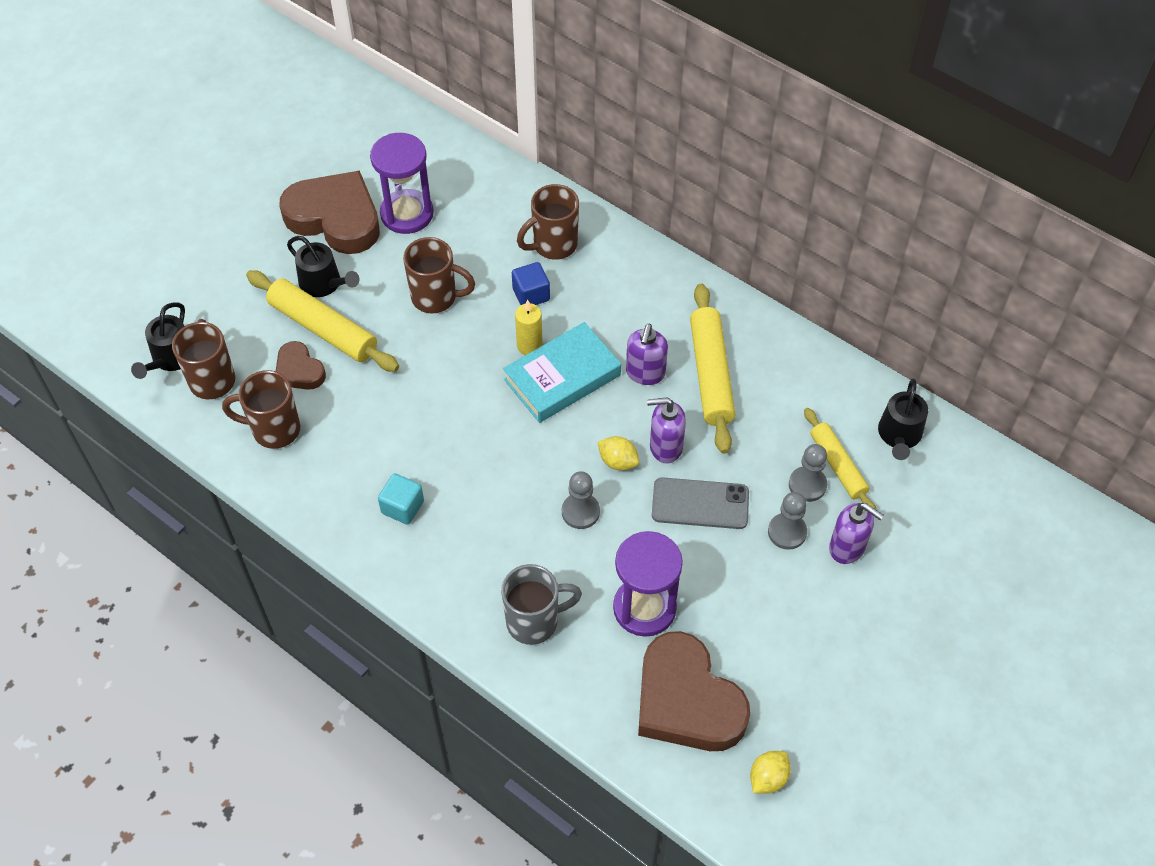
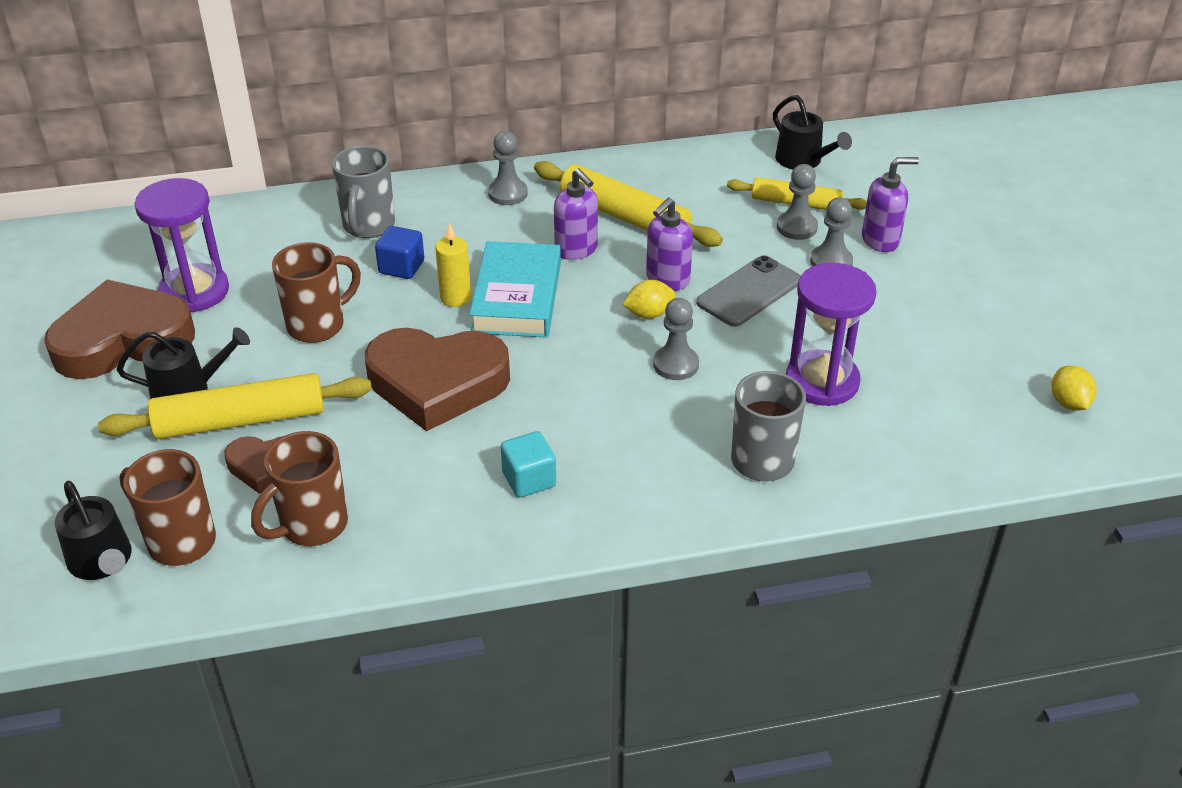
camera: 50 degrees left, 15 degrees down
brown mug [517,184,579,260] -> grey mug [332,146,395,238]
brown heart [638,631,750,751] -> brown heart moved to [365,328,510,431]
none -> grey pawn [488,131,528,205]

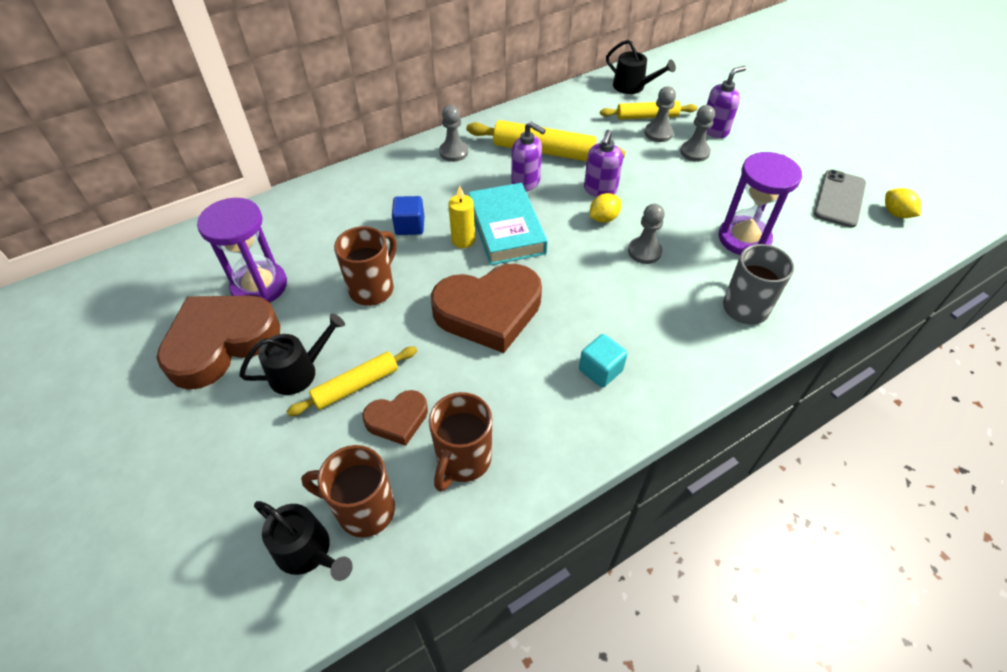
camera: 20 degrees left, 10 degrees up
yellow rolling pin [98,373,372,439] -> yellow rolling pin [286,346,417,416], size x0.64
grey mug [332,146,395,238] -> none
grey phone [696,255,801,327] -> grey phone moved to [814,170,866,228]

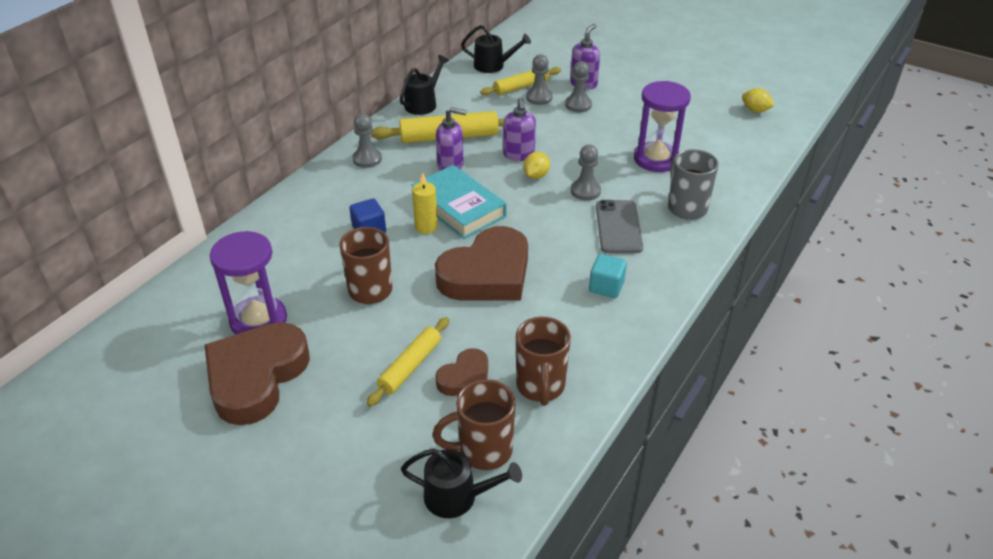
camera: 25 degrees left, 10 degrees down
black watering can [239,314,345,395] -> black watering can moved to [400,55,449,115]
grey phone [814,170,866,228] -> grey phone moved to [596,200,643,253]

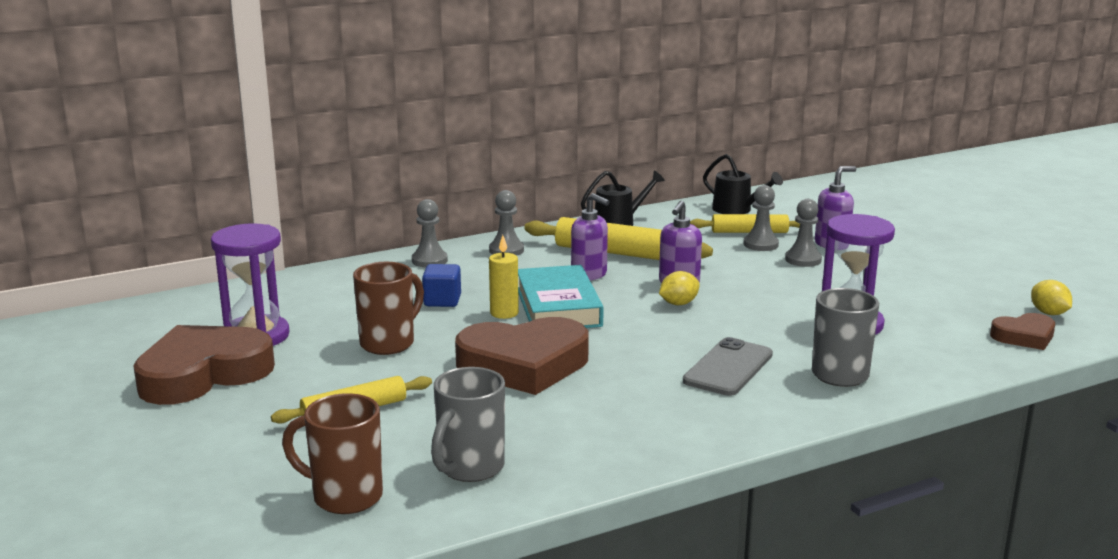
camera: 30 degrees right, 20 degrees down
black watering can [401,449,522,518] -> none
brown heart [435,348,488,396] -> brown heart moved to [990,313,1055,350]
brown mug [516,317,571,406] -> grey mug [431,367,505,482]
grey pawn [571,145,601,201] -> grey pawn moved to [412,199,448,267]
turquoise cube [589,254,627,298] -> none

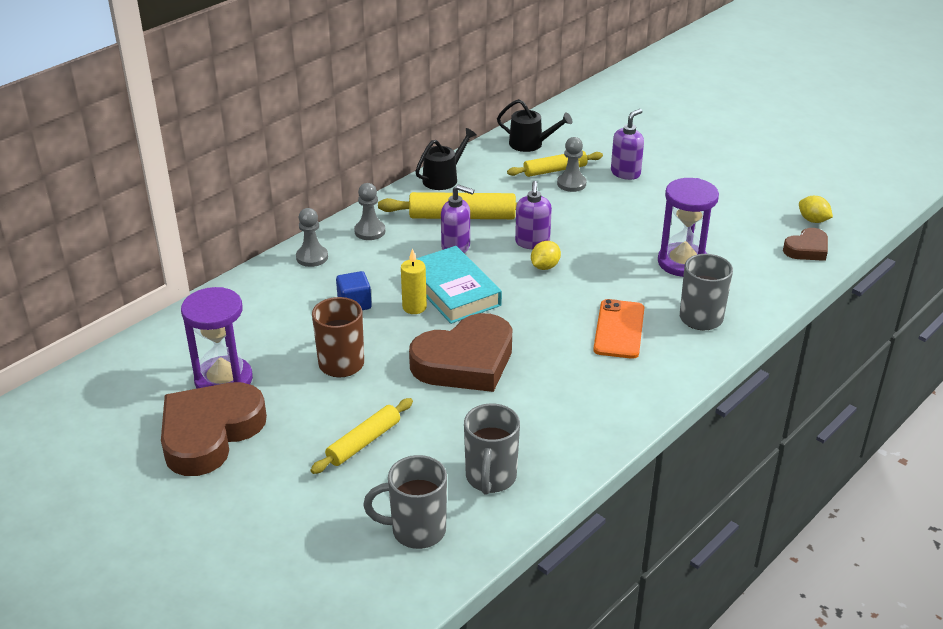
camera: 20 degrees left, 15 degrees up
brown mug [282,393,383,514] -> grey mug [363,455,447,549]
grey phone [683,337,773,396] -> orange phone [593,299,644,359]
grey pawn [785,199,822,267] -> none

